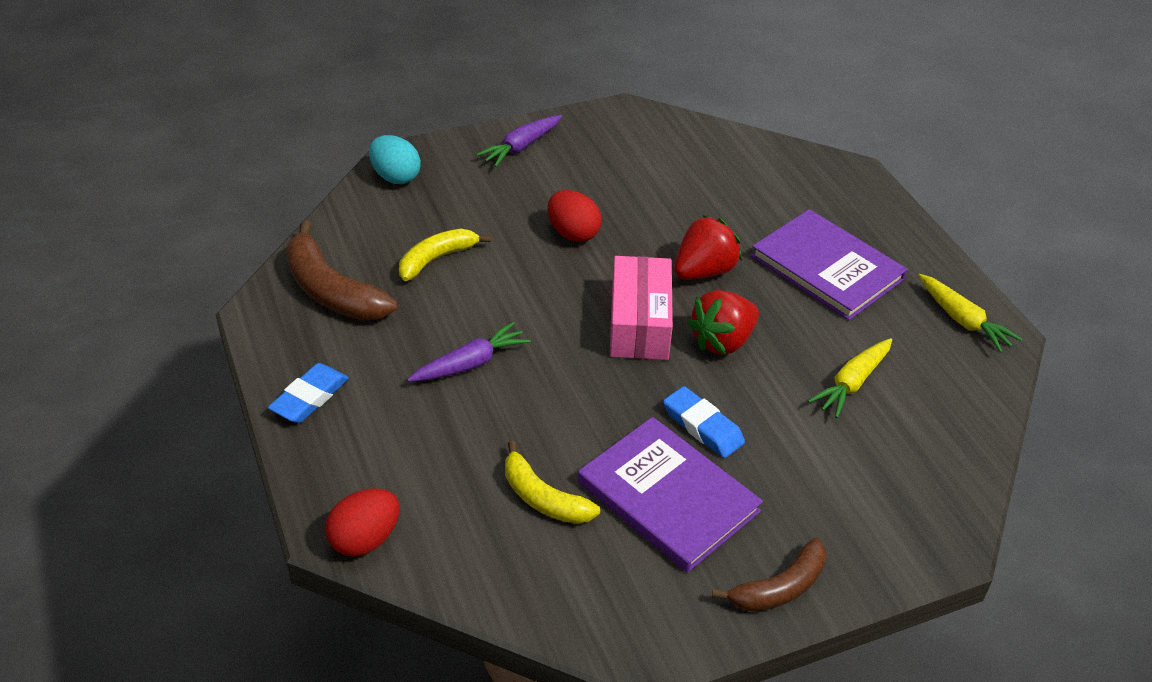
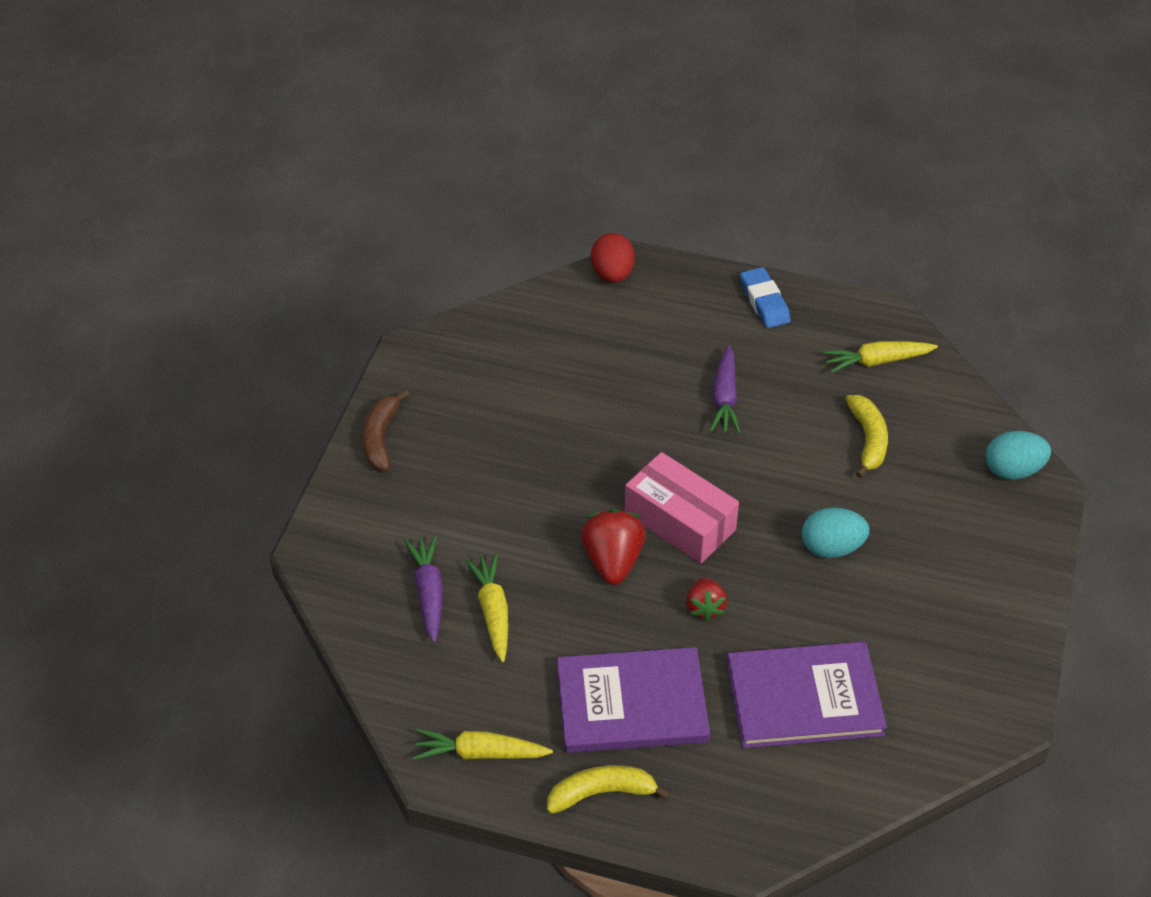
camera: 130 degrees right, 5 degrees up
brown banana [286,221,397,320] -> yellow carrot [822,341,938,373]
purple carrot [476,115,562,167] -> purple carrot moved to [404,535,443,642]
yellow banana [505,441,600,524] -> yellow banana moved to [547,765,670,814]
red egg [548,190,602,242] -> turquoise egg [802,507,869,558]
purple book [578,417,763,573] -> purple book moved to [727,642,887,748]
blue eraser [663,386,745,458] -> none
red strawberry [674,215,742,280] -> red strawberry [686,577,727,621], size x0.62

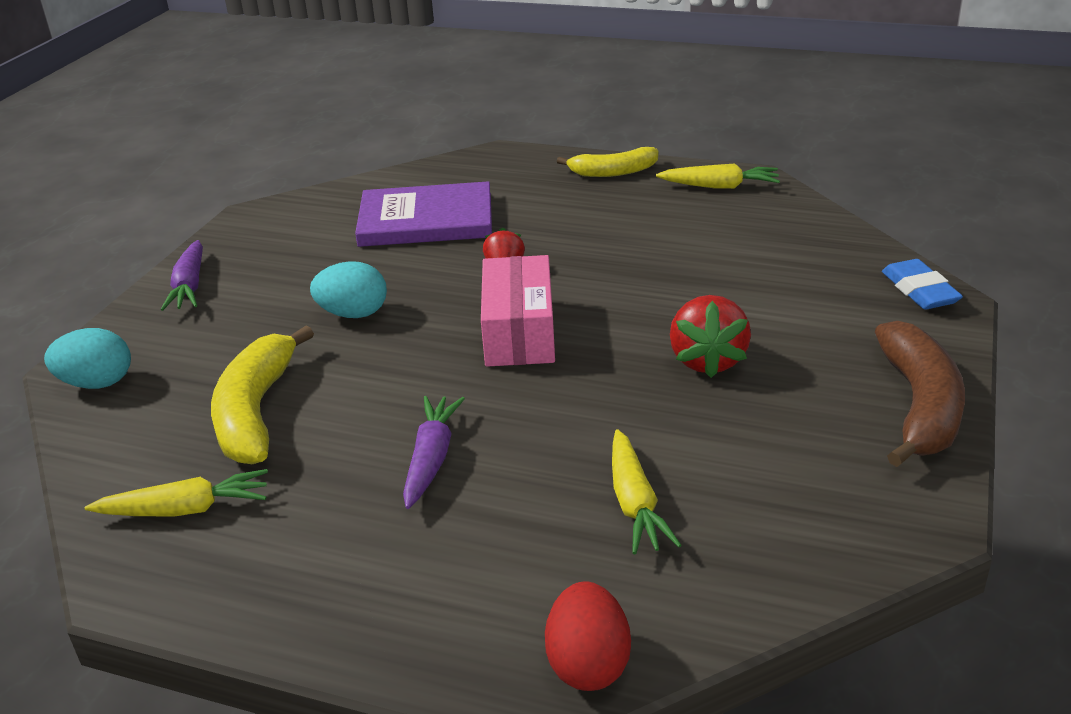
camera: 175 degrees left, 15 degrees down
brown banana [362,390,409,471] -> brown banana [875,321,965,467], size x1.53
purple carrot [404,535,443,642] -> purple carrot moved to [161,240,203,311]
yellow carrot [465,554,508,662] -> yellow carrot moved to [612,429,682,554]
purple book [557,647,710,753] -> none
red strawberry [581,509,646,585] -> red strawberry moved to [670,295,751,378]
pink box [625,452,739,564] -> pink box turned 45 degrees clockwise [481,255,555,367]
blue eraser [740,267,791,328] -> blue eraser moved to [882,259,963,309]
yellow banana [846,395,888,478] -> yellow banana [211,325,314,464], size x1.53

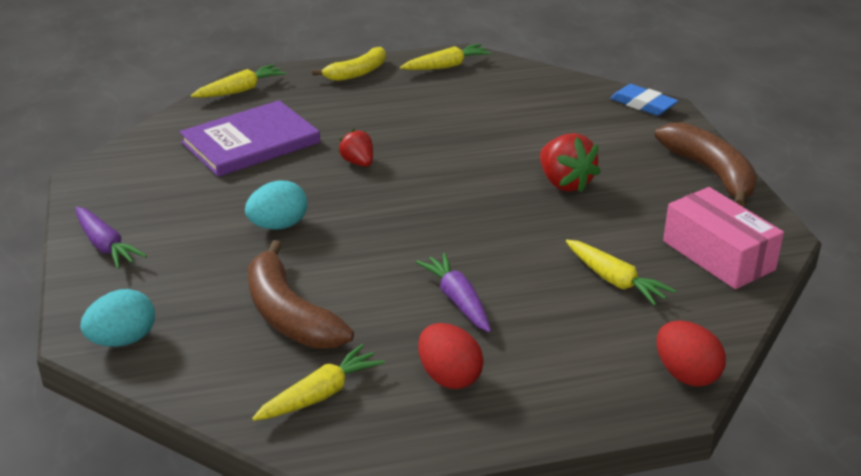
camera: 35 degrees left, 0 degrees up
yellow banana [211,325,314,464] -> brown banana [248,240,354,349]
pink box [481,255,555,367] -> pink box moved to [663,187,784,289]
none -> yellow carrot [191,64,286,98]
none -> red egg [418,323,484,389]

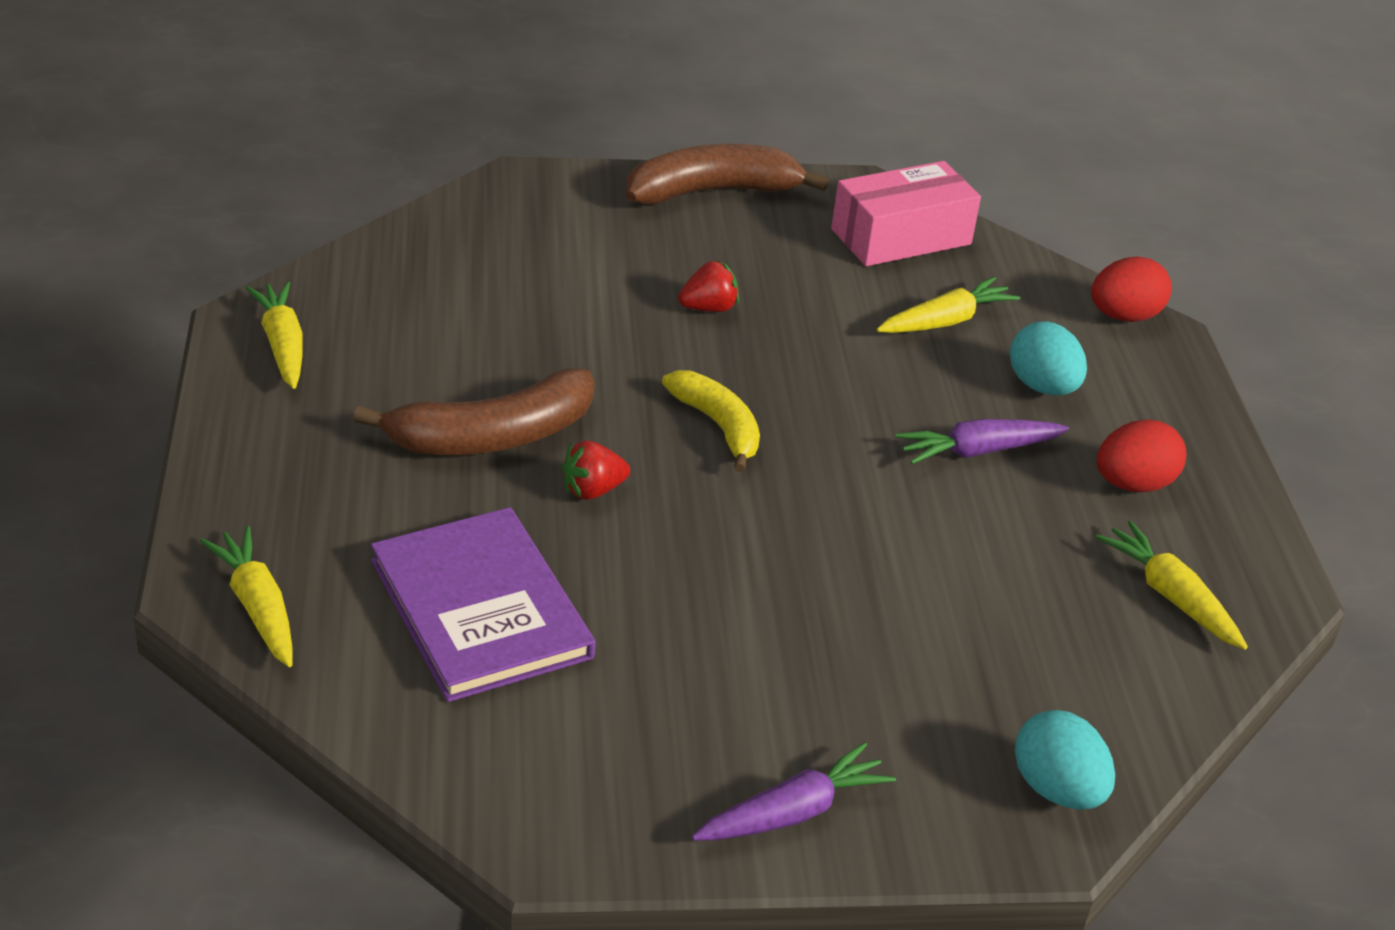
camera: 85 degrees left, 5 degrees up
turquoise egg [245,181,307,230] -> turquoise egg moved to [1010,321,1087,395]
brown banana [248,240,354,349] -> brown banana moved to [353,368,594,455]
yellow banana [312,47,386,81] -> yellow banana moved to [662,370,760,472]
red strawberry [540,133,600,193] -> red strawberry [678,261,739,312], size x0.62
blue eraser [610,84,678,116] -> none

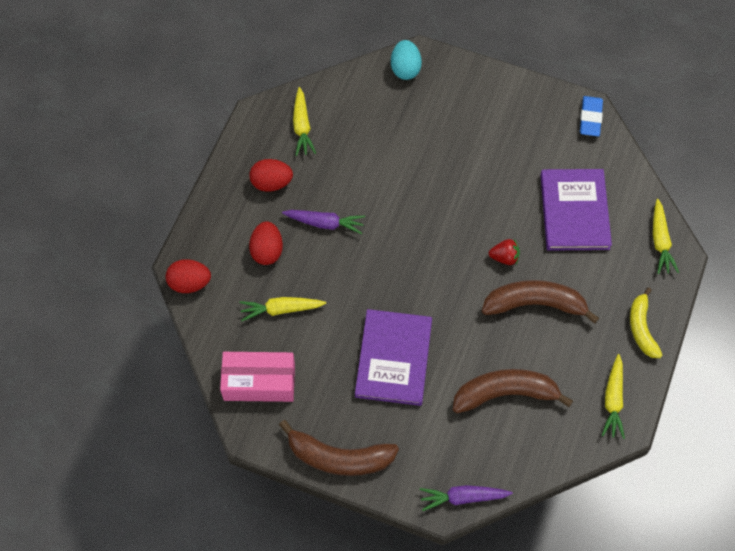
camera: 150 degrees left, 25 degrees up
yellow banana [662,370,760,472] -> yellow banana moved to [630,287,662,358]
red strawberry [678,261,739,312] -> purple book [355,309,432,406]
purple carrot [692,742,896,841] -> purple carrot moved to [420,485,513,511]
turquoise egg [1010,321,1087,395] -> red egg [249,221,283,265]
none -> brown banana [453,369,573,413]
none -> blue eraser [580,96,603,136]

